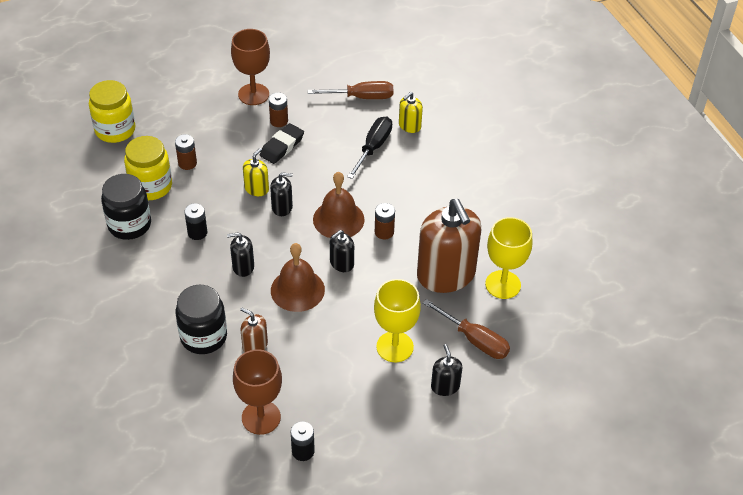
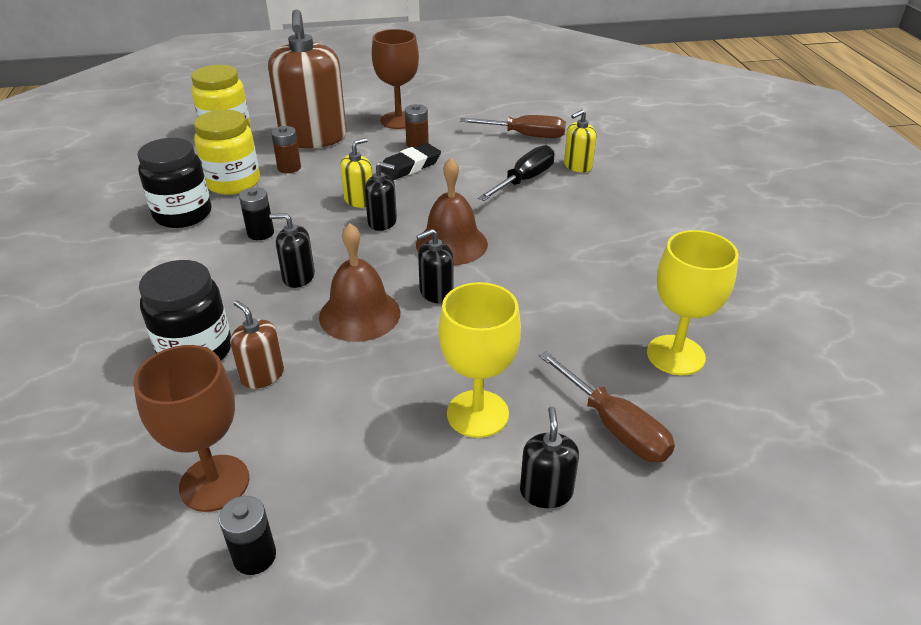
camera: 15 degrees right, 10 degrees down
brown battery [375,203,395,239] -> none
brown soap dispenser [417,199,481,293] -> brown soap dispenser moved to [268,9,347,148]

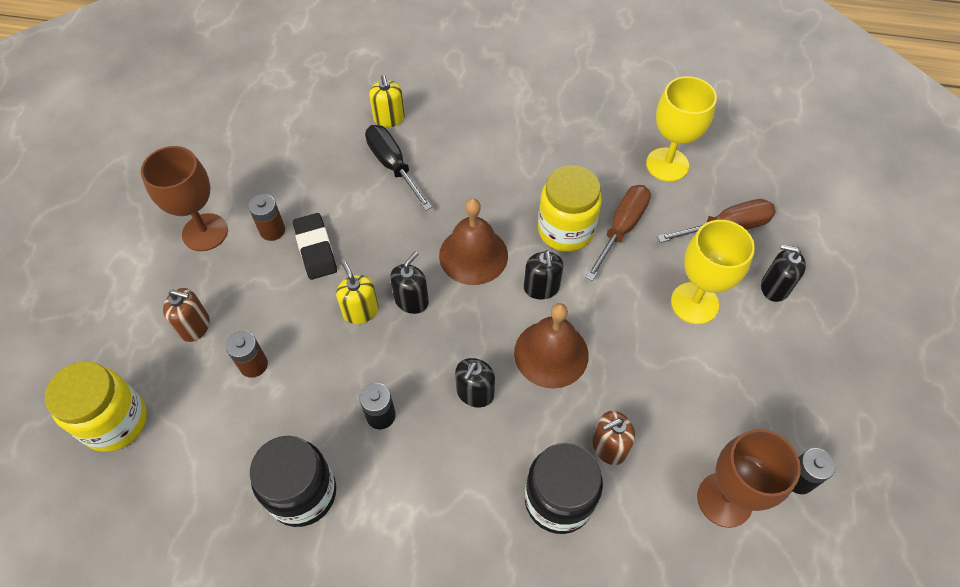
camera: 70 degrees left, 20 degrees up
yellow jar [194,110,260,195] -> yellow jar moved to [538,165,602,252]
brown soap dispenser [268,9,347,148] -> brown soap dispenser [163,288,210,342], size x0.45
brown screwdriver [460,115,566,138] -> brown screwdriver moved to [585,185,651,281]

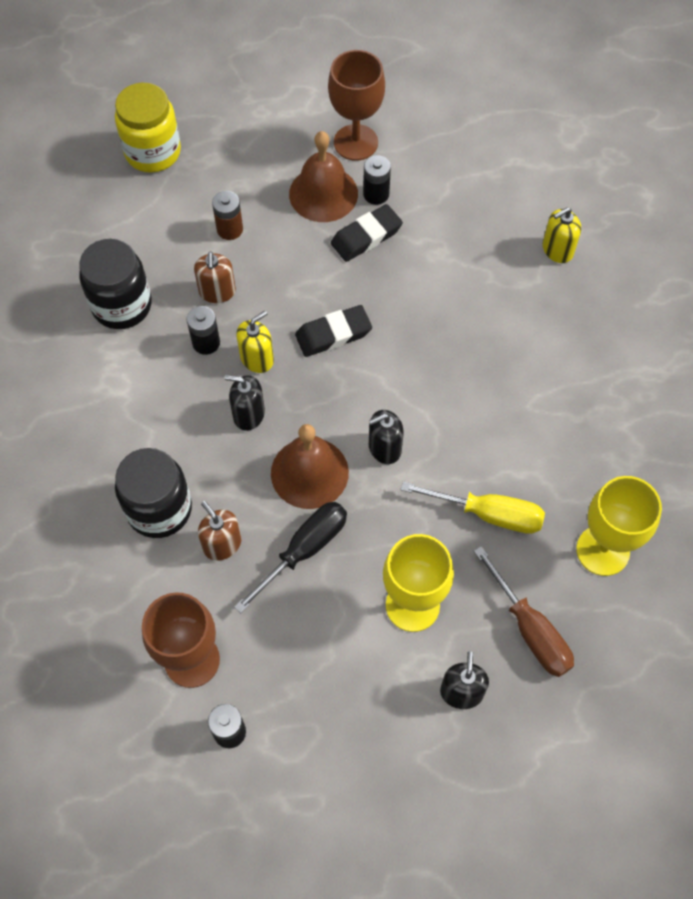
camera: 75 degrees right, 5 degrees up
brown soap dispenser [163,288,210,342] -> brown soap dispenser moved to [194,252,236,303]
brown battery [248,194,285,241] -> black battery [363,155,391,205]
yellow soap dispenser [336,262,379,324] -> yellow soap dispenser moved to [236,311,274,373]
black screwdriver [365,125,432,211] -> black screwdriver moved to [234,502,347,613]
black soap dispenser [390,251,429,314] -> black eraser [295,305,372,357]
brown bell [439,198,508,285] -> brown bell moved to [289,131,358,222]
yellow jar [538,165,602,252] -> none
brown screwdriver [585,185,651,281] -> yellow screwdriver [400,482,545,534]

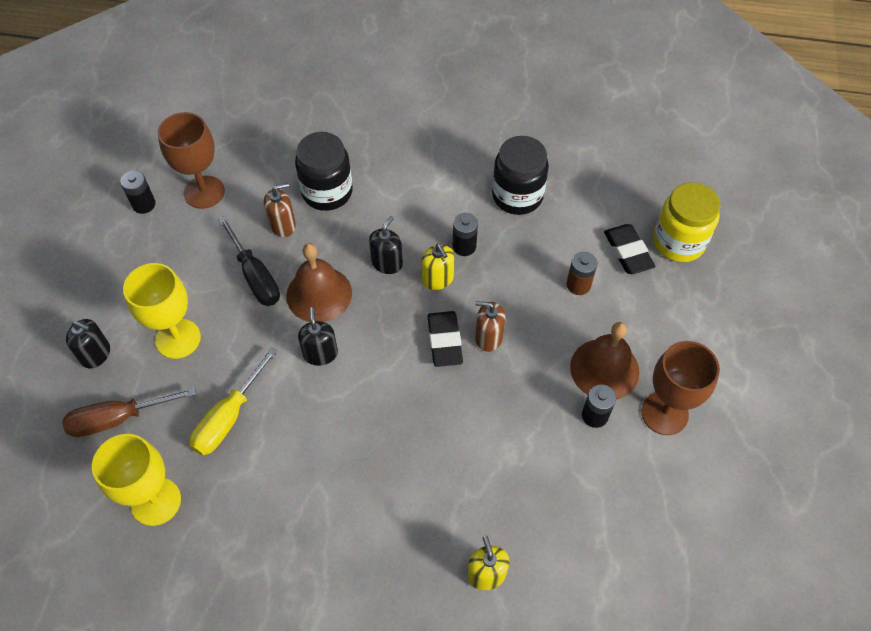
camera: 105 degrees right, 5 degrees down
brown soap dispenser [194,252,236,303] -> brown soap dispenser moved to [475,301,506,352]
black eraser [331,204,403,262] -> black eraser moved to [604,224,656,274]

